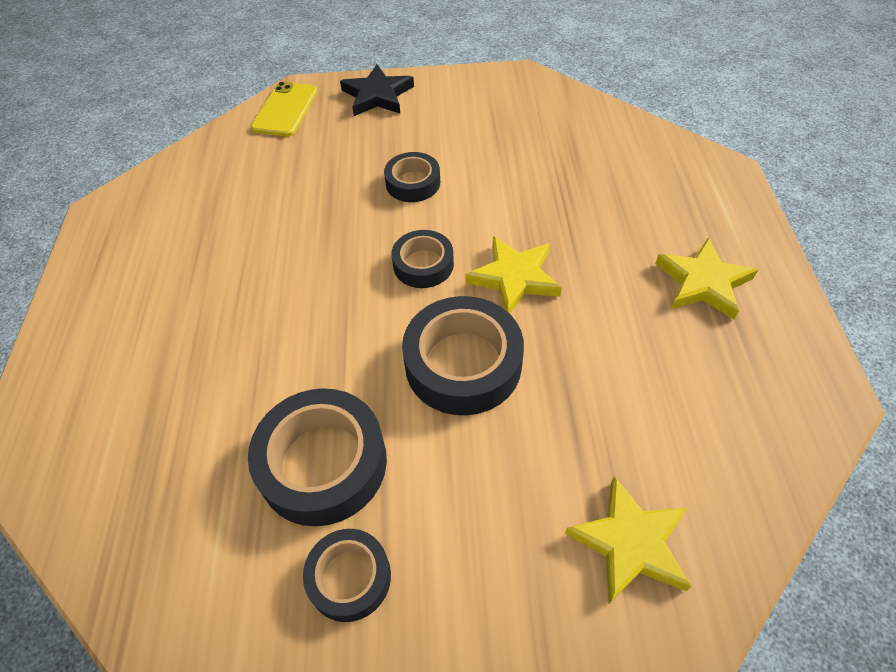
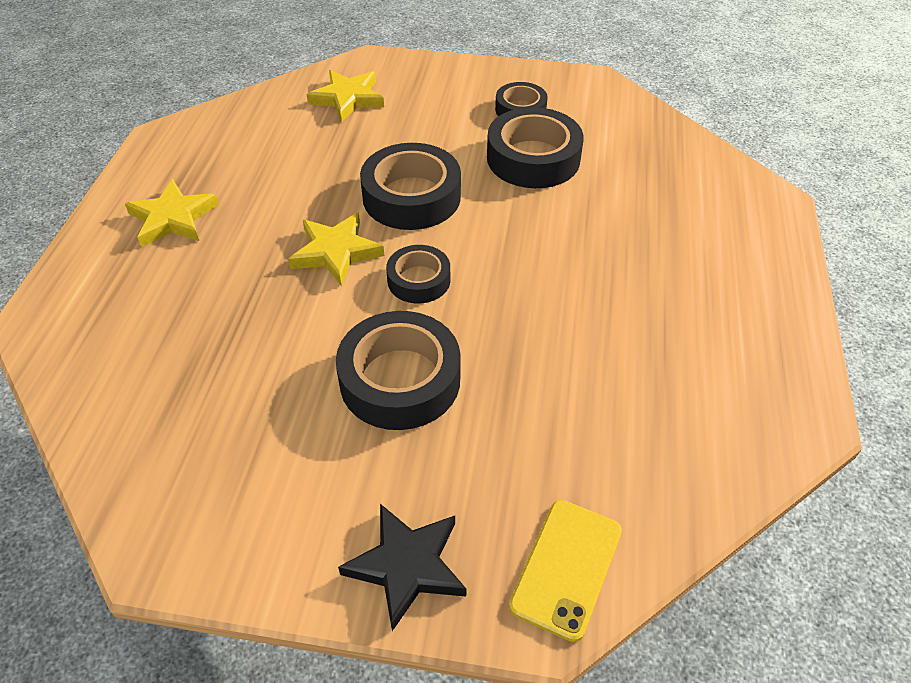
camera: 170 degrees left, 5 degrees down
black tape [384,152,440,202] -> black tape [336,311,461,430], size x1.72

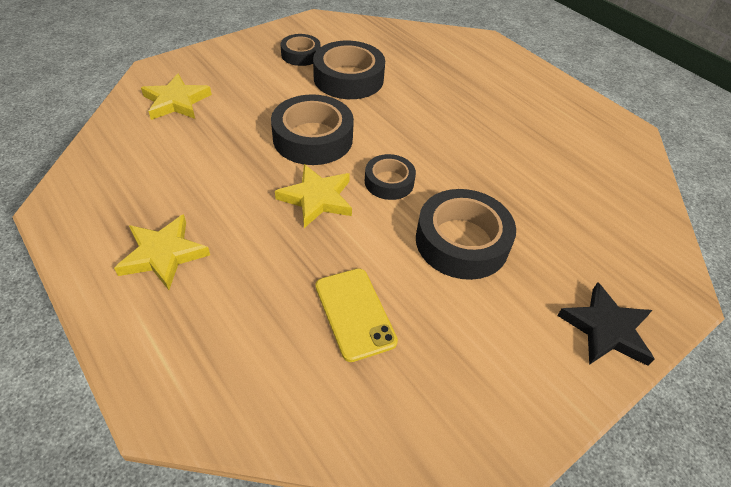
camera: 50 degrees left, 0 degrees up
yellow phone [509,500,622,642] -> yellow phone moved to [315,268,398,362]

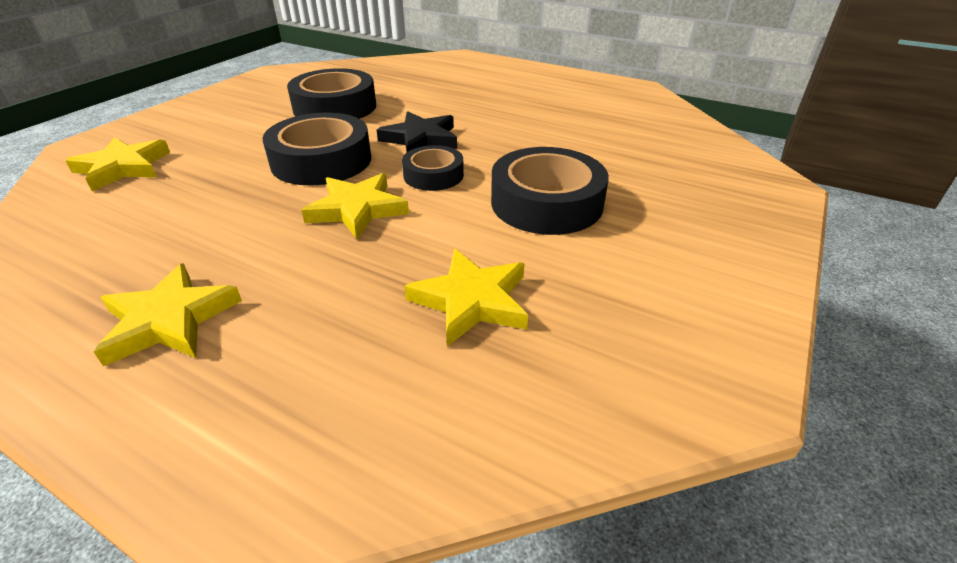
camera: 20 degrees left, 10 degrees down
black tape [281,34,321,66] -> none
yellow phone [315,268,398,362] -> yellow star [404,249,528,346]
black star [557,282,654,366] -> black star moved to [377,112,457,152]

